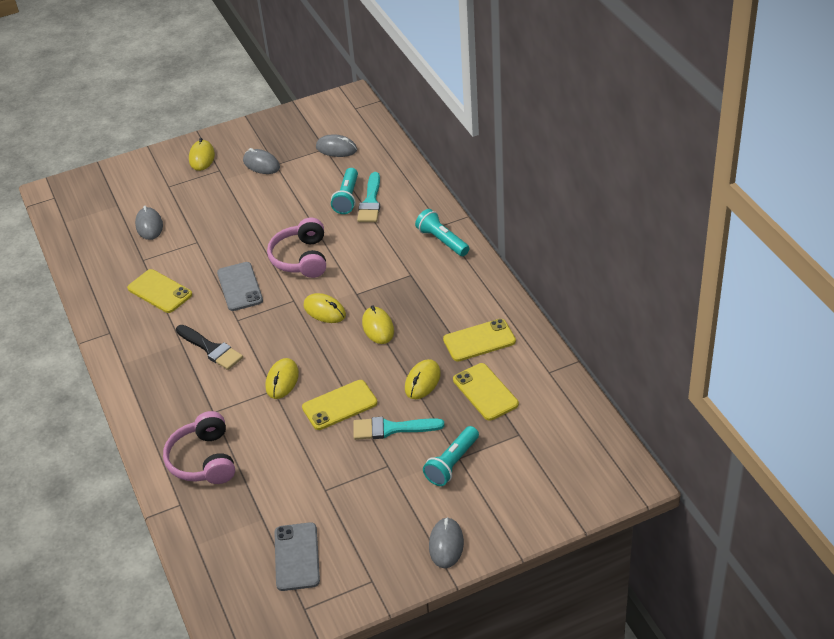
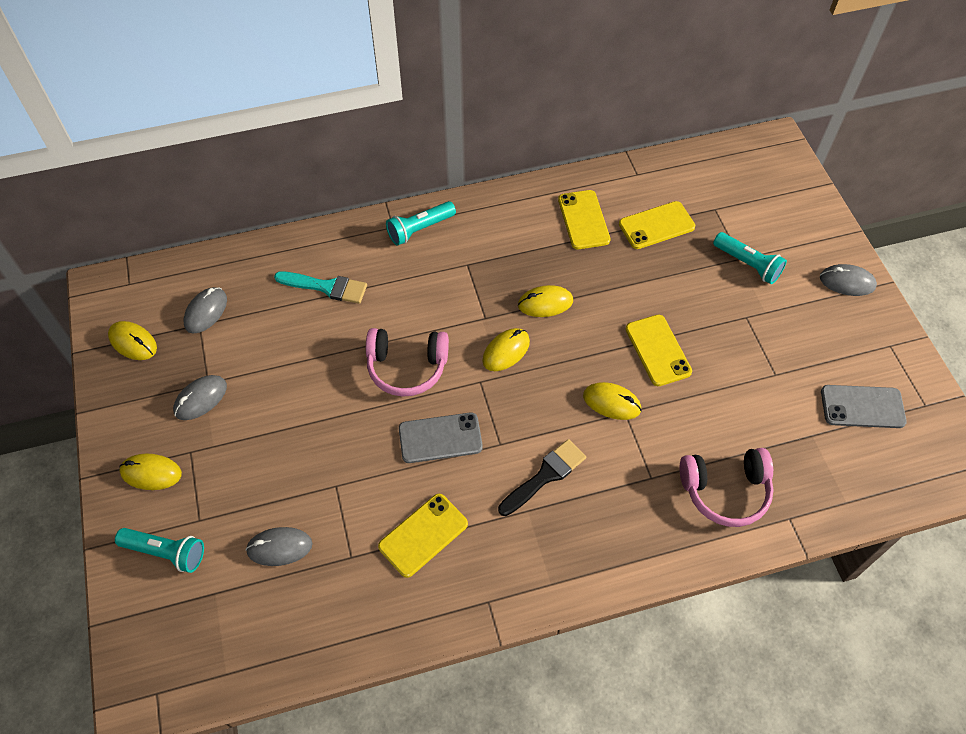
camera: 85 degrees left, 15 degrees up
turquoise flashlight [331,168,358,214] -> turquoise flashlight moved to [115,528,204,573]
turquoise brush [353,417,444,440] -> none
yellow mouse [405,359,441,399] -> yellow mouse moved to [108,321,157,360]

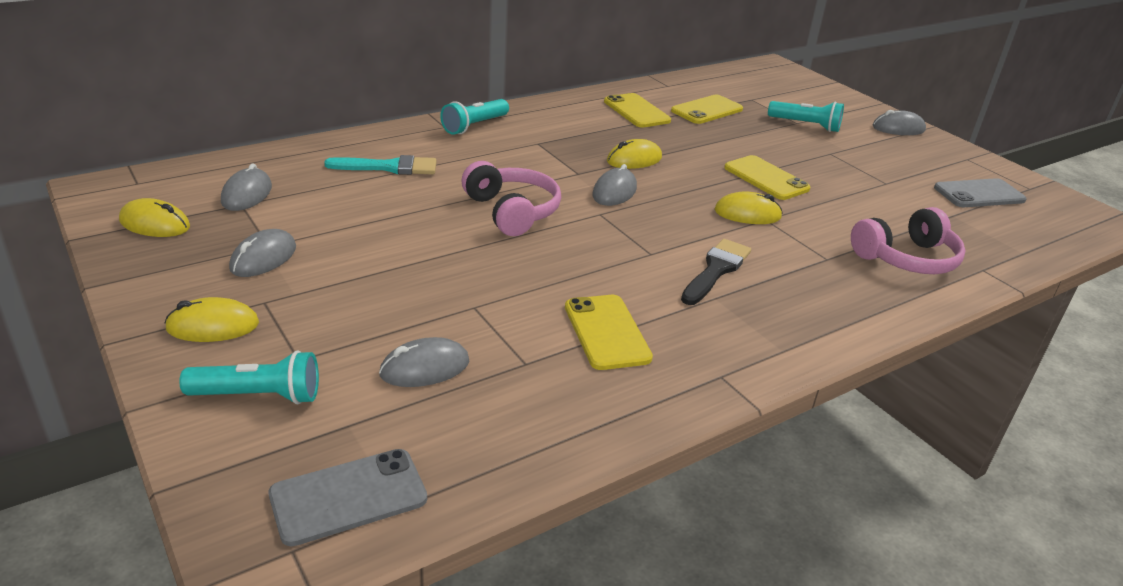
camera: 20 degrees left, 25 degrees down
pink headphones [366,328,449,397] -> pink headphones turned 105 degrees counterclockwise [462,161,561,236]
yellow phone [378,494,468,578] -> yellow phone turned 45 degrees counterclockwise [565,295,653,370]
grey phone [399,412,483,463] -> grey phone moved to [269,449,427,546]
yellow mouse [482,328,530,371] -> grey mouse [592,164,637,206]

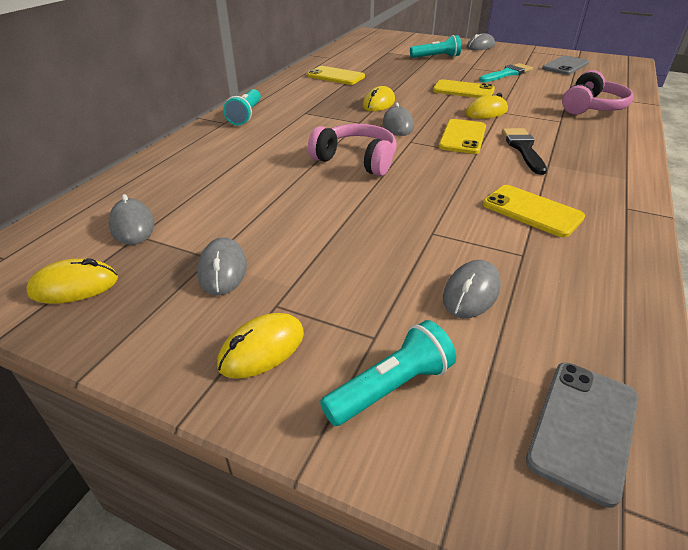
camera: 30 degrees left, 5 degrees up
turquoise brush [324,155,437,175] -> turquoise brush moved to [479,63,533,82]
yellow phone [671,95,743,124] -> yellow phone moved to [439,119,486,154]

